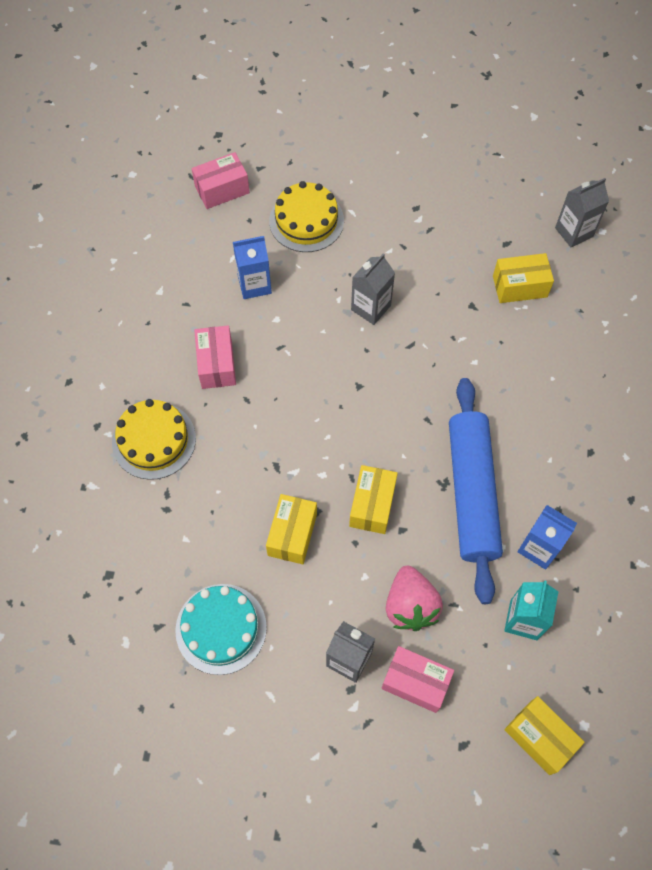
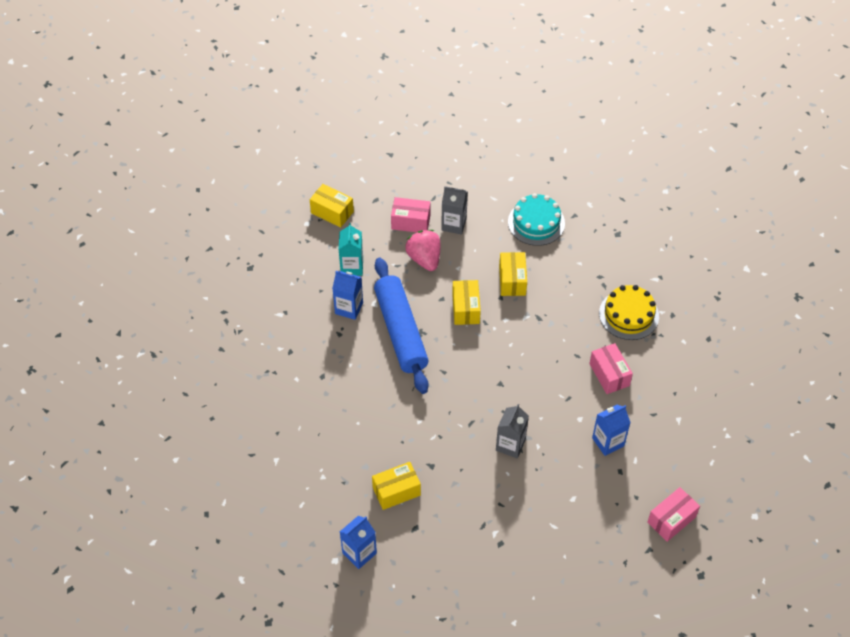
camera: 165 degrees right, 10 degrees down
yellow cake [269,181,344,252] -> none
grey carton [555,178,609,247] -> blue carton [340,516,377,569]

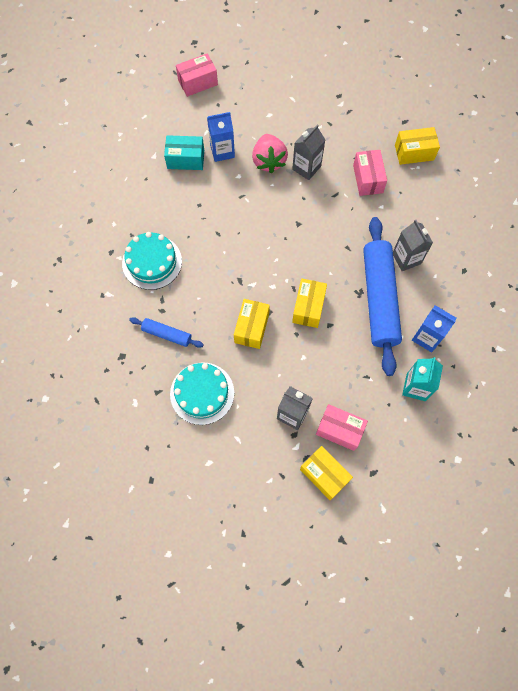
camera: 165 degrees left, 15 degrees up
yellow box [310,184,354,228] -> yellow box moved to [300,446,353,500]
blue carton [340,516,377,569] -> none
pink strawberry [405,230,441,271] -> pink strawberry moved to [252,134,288,173]
pink box [589,343,633,394] -> pink box moved to [353,150,387,196]
yellow cake [599,285,659,340] -> turquoise cake [122,232,182,290]
none -> blue rolling pin [129,317,204,348]
none -> turquoise box [164,135,204,170]
none -> grey carton [393,220,433,271]

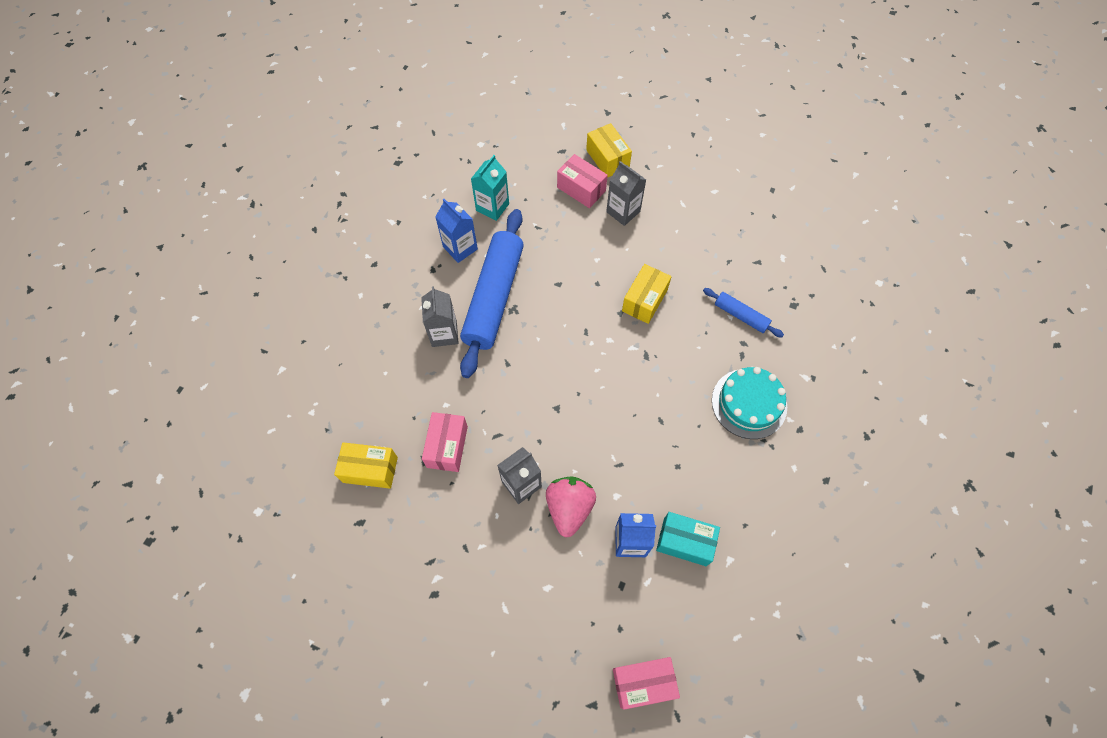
camera: 165 degrees left, 5 degrees down
turquoise cake [170,362,234,425] -> none
yellow box [292,278,327,328] -> none

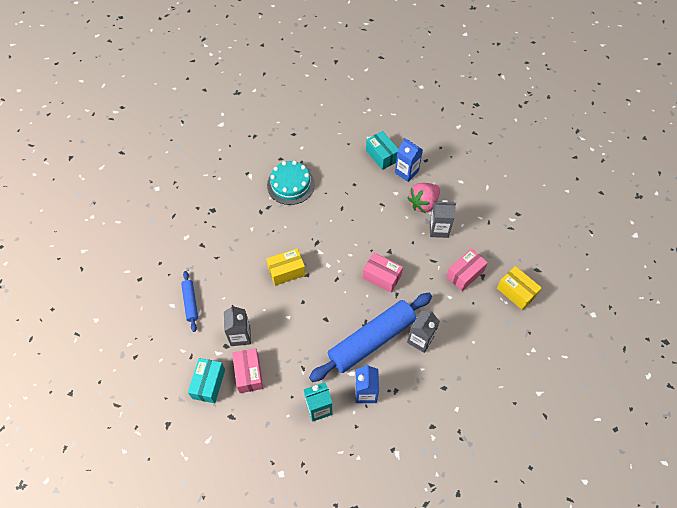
camera: 140 degrees left, 5 degrees down
yellow box [586,123,632,178] -> turquoise box [188,358,225,403]
pink box [613,657,680,710] -> pink box moved to [363,253,403,293]
blue rolling pin [703,288,784,338] -> blue rolling pin moved to [181,271,198,332]

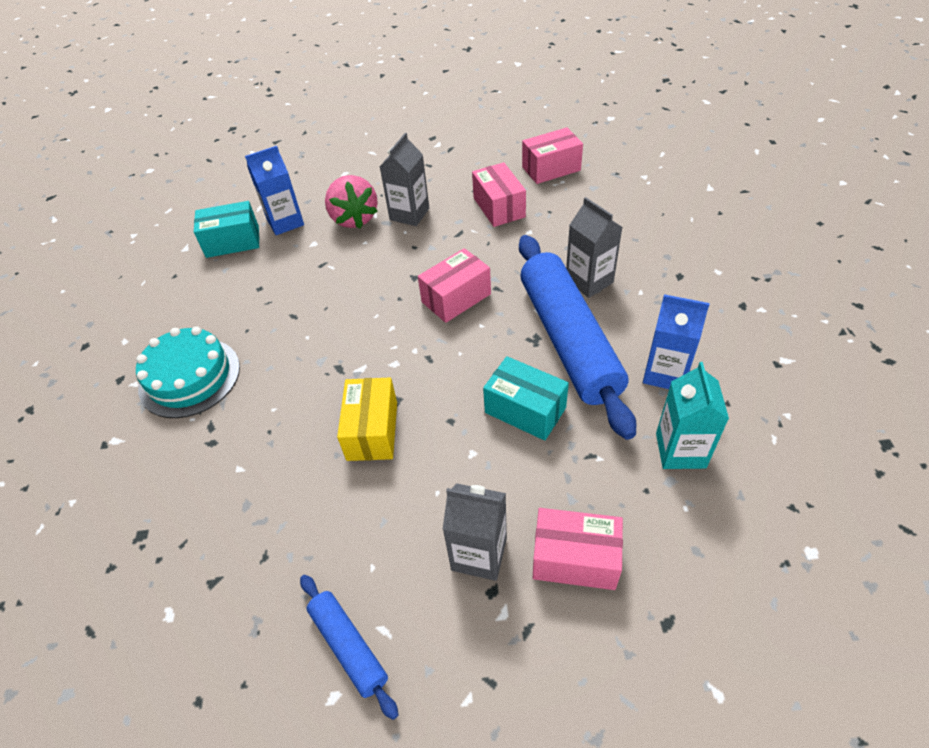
camera: 65 degrees left, 10 degrees down
blue rolling pin [181,271,198,332] -> blue rolling pin turned 45 degrees clockwise [300,575,398,720]
turquoise box [188,358,225,403] -> turquoise box moved to [483,356,569,441]
yellow box [497,266,542,310] -> pink box [522,127,583,184]

